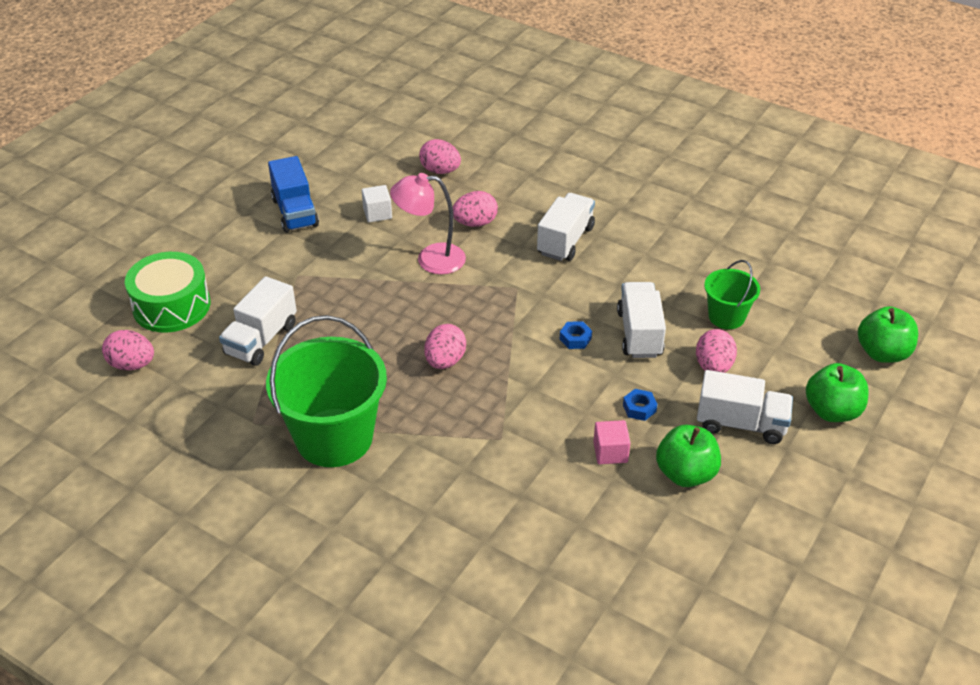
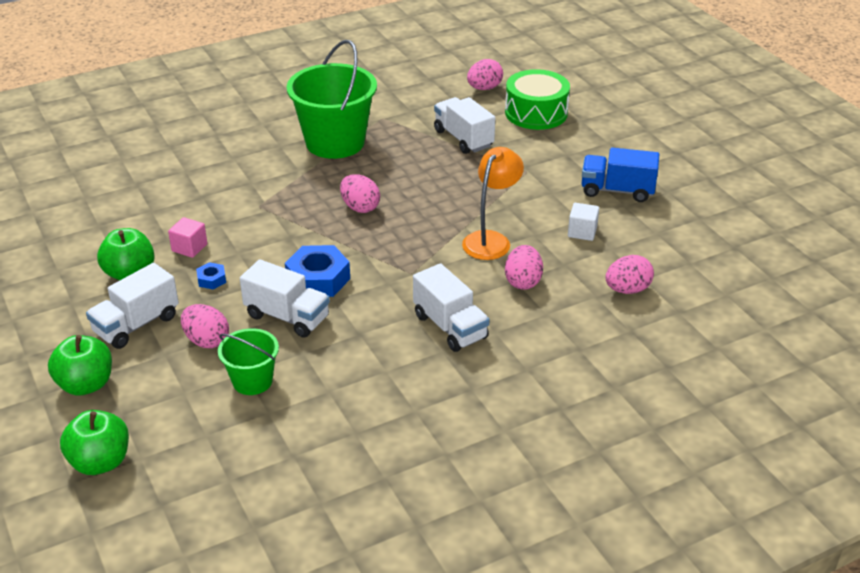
camera: 120 degrees right, 5 degrees down
pink lamp [390,173,466,274] -> orange lamp [462,147,524,260]
blue nut [560,321,592,349] -> blue nut [285,245,350,297], size x2.05

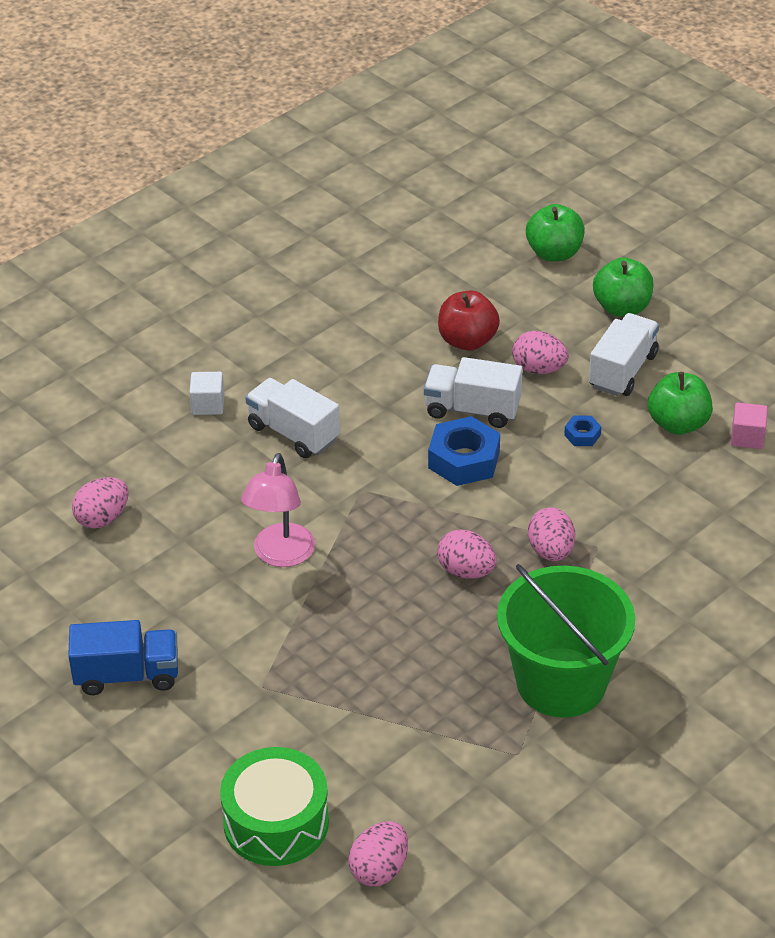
camera: 165 degrees right, 5 degrees up
pink cube [168,217,207,258] -> pink cube moved to [731,402,768,449]
green bucket [218,328,279,395] -> red apple [438,291,500,351]
white truck [434,97,495,154] -> none
orange lamp [462,147,524,260] -> pink lamp [241,453,315,567]
pink egg [505,245,543,290] -> pink egg moved to [528,507,575,561]
white cube [568,203,599,241] -> white cube moved to [189,372,224,415]

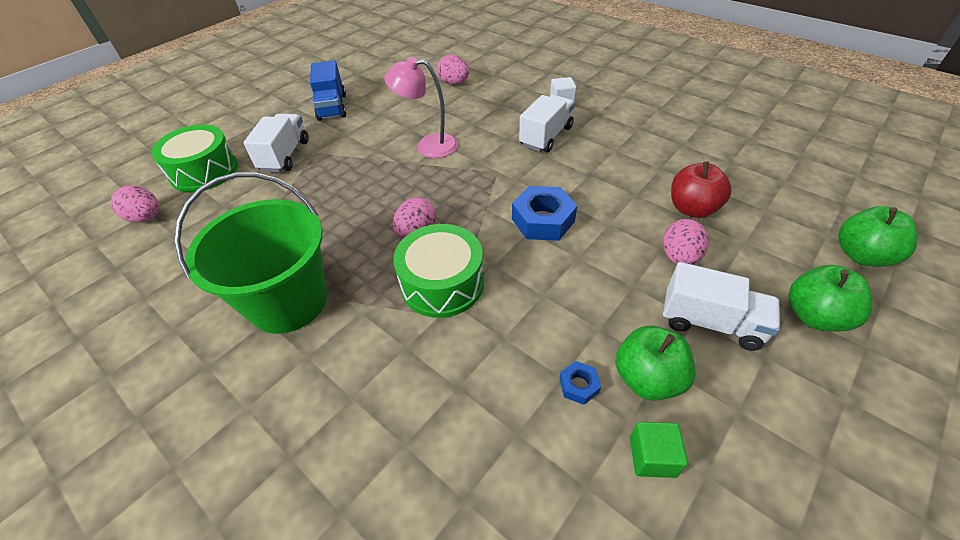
camera: 85 degrees right, 5 degrees up
white truck [424,357,523,428] -> white truck moved to [243,114,309,172]
pink egg [528,507,575,561] -> green drum [393,224,484,318]
blue nut [564,416,601,446] -> blue nut moved to [559,361,601,405]
pink cube [731,402,768,449] -> green cube [630,422,688,478]

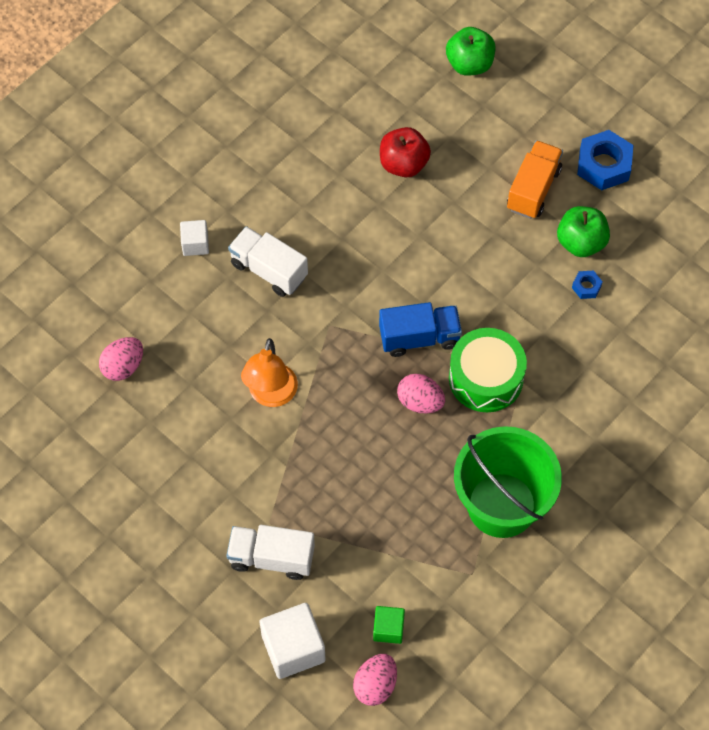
camera: 90 degrees left, 15 degrees up
green drum [151,124,238,193] -> white cube [260,603,326,679]
blue truck [310,60,346,121] -> blue truck moved to [379,302,462,357]
pink lamp [384,57,458,158] -> orange lamp [241,338,298,407]
blue nut [512,186,577,241] -> blue nut moved to [577,130,634,190]
green cube [630,422,688,478] -> green cube moved to [373,606,405,644]
pink egg [663,219,708,265] -> none
white truck [663,262,780,351] -> orange truck [507,140,563,219]
green apple [788,265,873,332] -> none

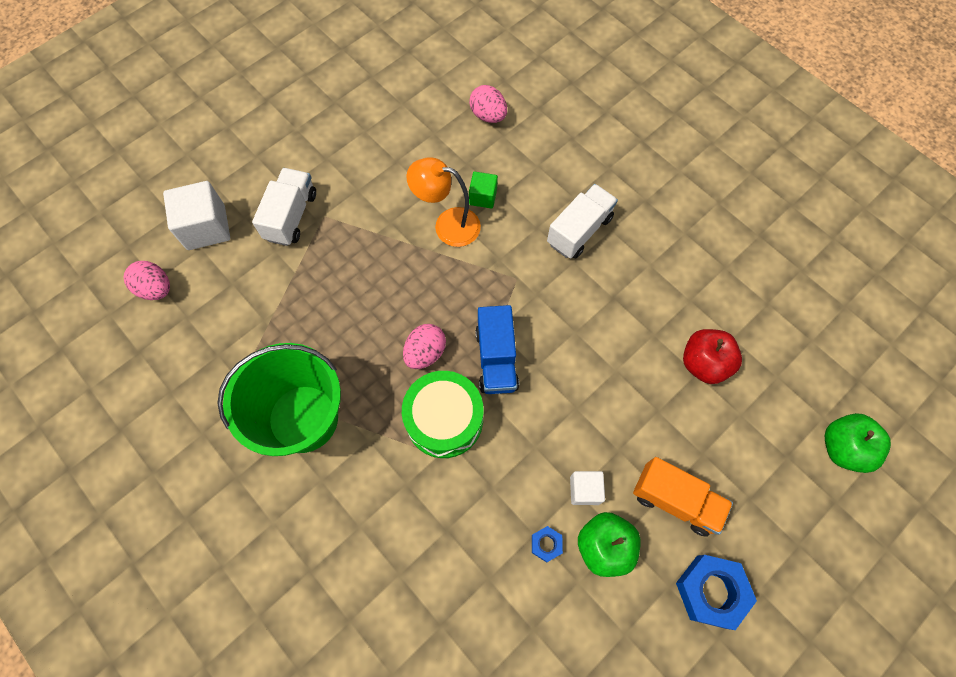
camera: 95 degrees right, 5 degrees up
white cube [180,220,209,256] -> white cube moved to [570,471,605,505]
green cube [373,606,405,644] -> green cube moved to [469,172,498,209]

